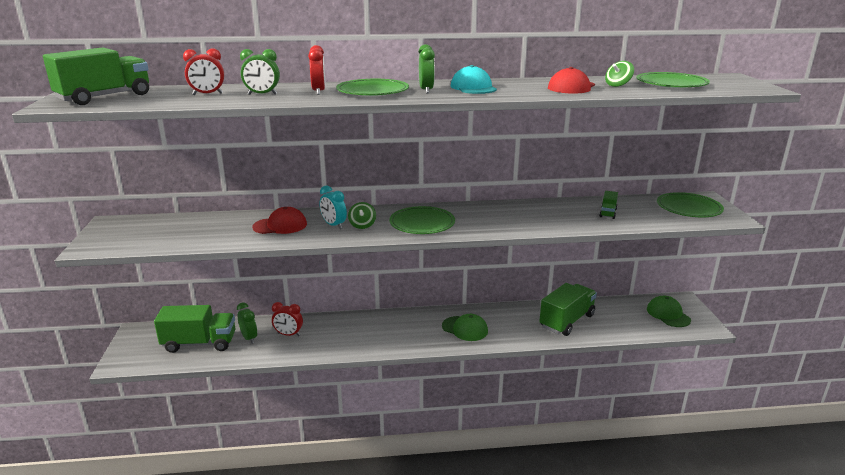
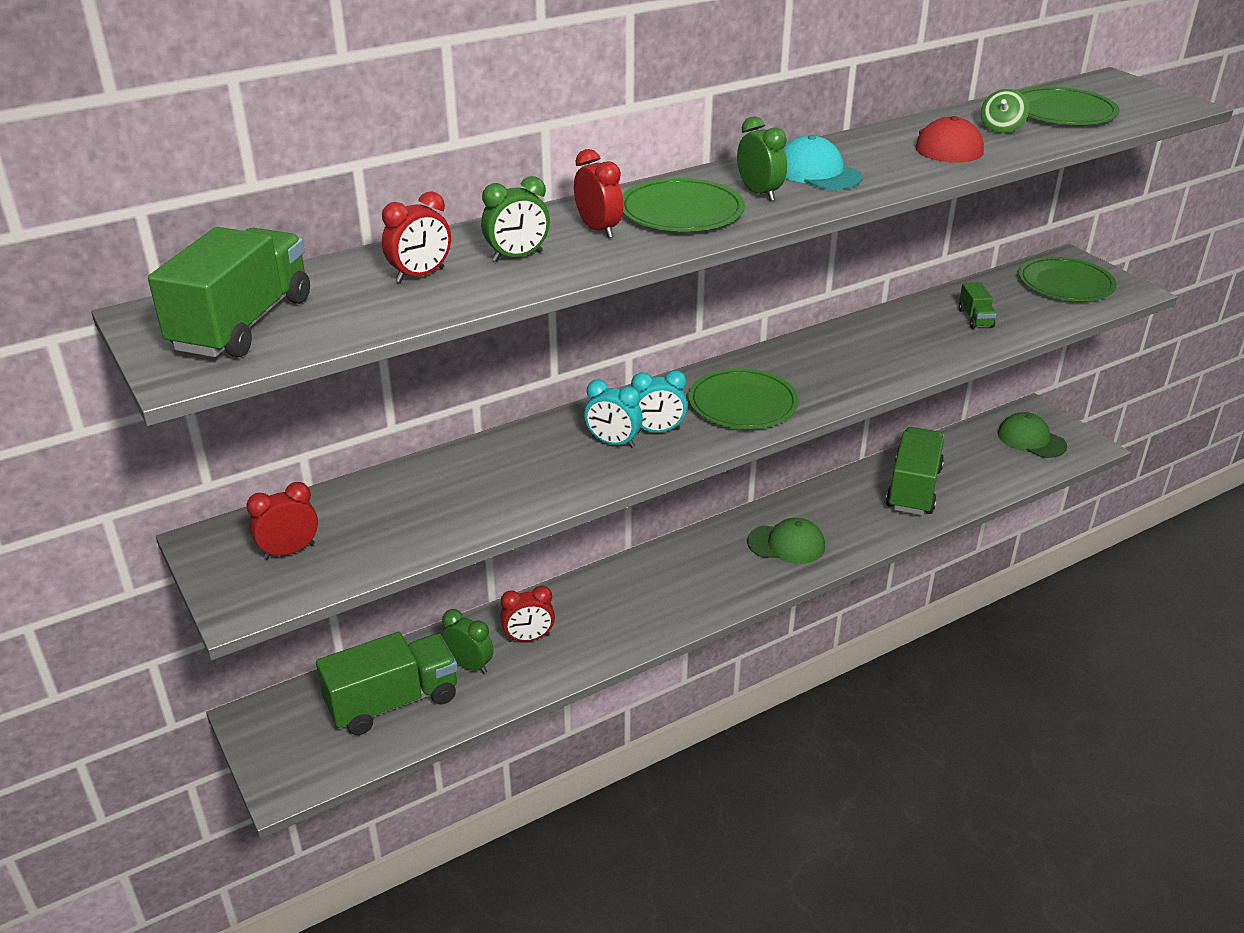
camera: 25 degrees left, 10 degrees up
red cap [252,207,307,234] -> none
green spinning top [348,202,376,229] -> turquoise clock [631,370,688,433]
none -> red clock [246,482,318,559]

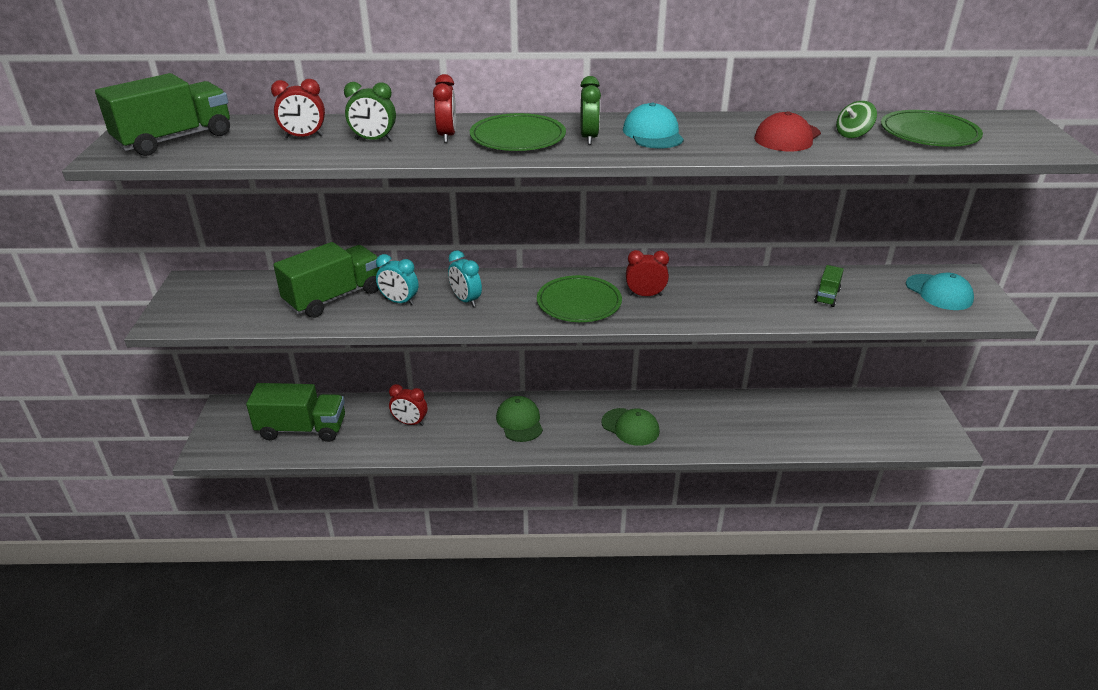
camera: 30 degrees right, 0 degrees up
red clock [246,482,318,559] -> red clock moved to [626,250,669,296]
green clock [441,609,494,674] -> none
turquoise clock [631,370,688,433] -> turquoise clock moved to [376,254,419,305]
green truck [886,427,944,515] -> green truck moved to [273,242,379,318]
green cap [998,412,1067,458] -> green cap moved to [496,396,543,442]
green plate [1018,257,1117,301] -> turquoise cap [906,272,974,310]

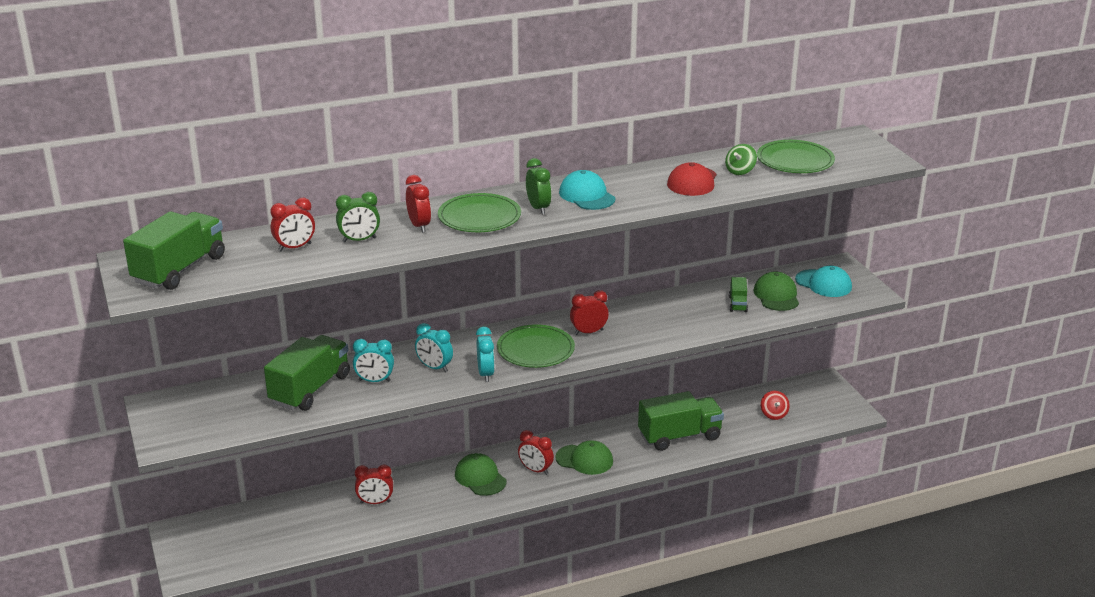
camera: 20 degrees left, 5 degrees down
green truck [246,383,345,442] -> green truck moved to [638,391,724,451]
none -> turquoise clock [476,327,495,382]
none -> red clock [518,430,554,475]
none -> green cap [754,271,799,311]
none -> red spinning top [761,391,790,420]

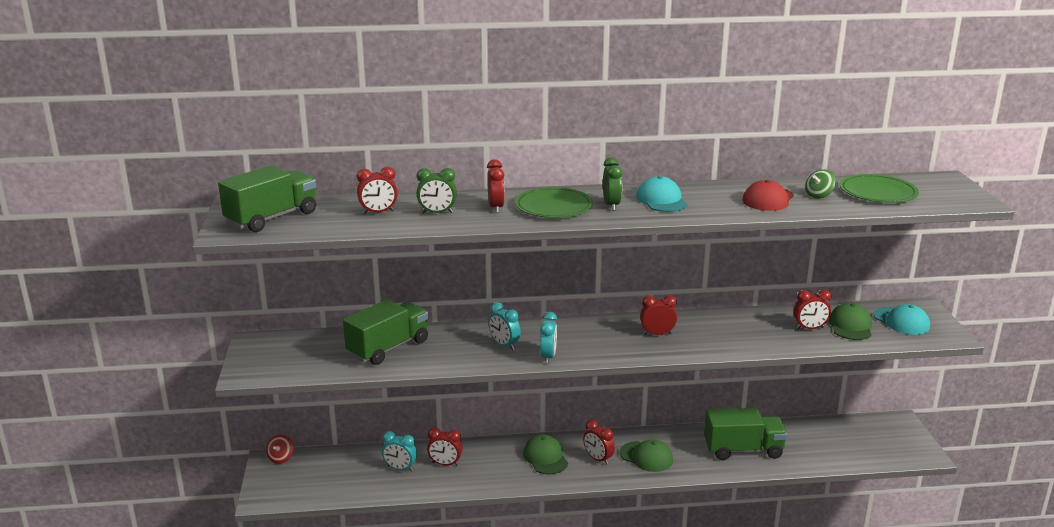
camera: 15 degrees right, 5 degrees down
turquoise clock [353,339,394,382] -> turquoise clock moved to [382,431,417,471]
green plate [497,324,575,368] -> none
green truck [729,277,748,312] -> red clock [793,289,831,329]
red spinning top [761,391,790,420] -> red spinning top moved to [266,434,294,464]

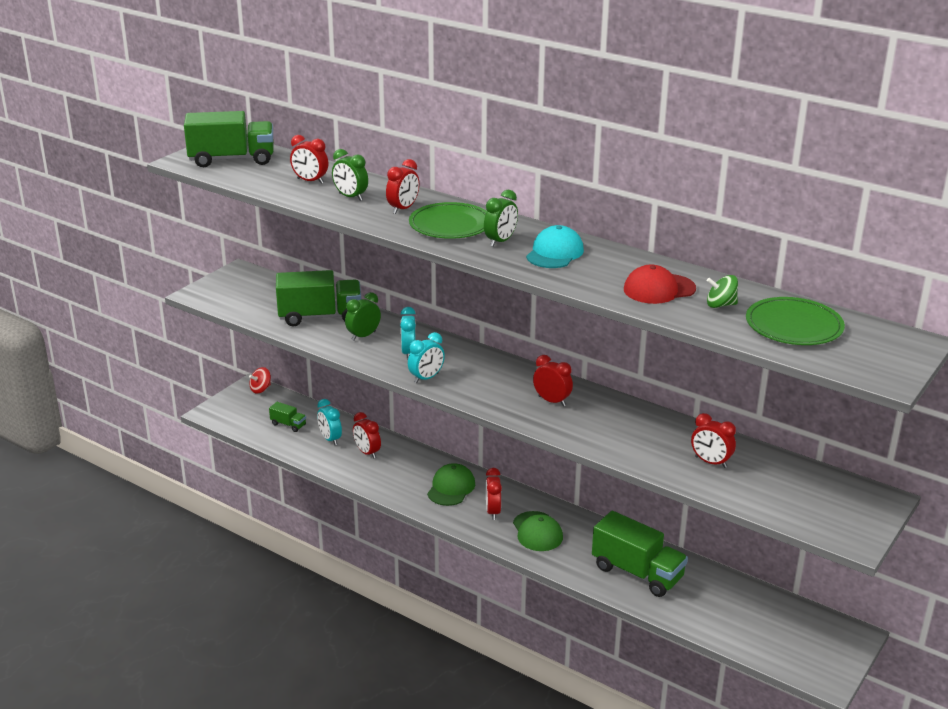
camera: 40 degrees right, 5 degrees up
green cap [829,303,872,340] -> none
turquoise cap [874,304,930,335] -> none
none -> green truck [269,402,306,432]
none -> green clock [345,292,381,341]

